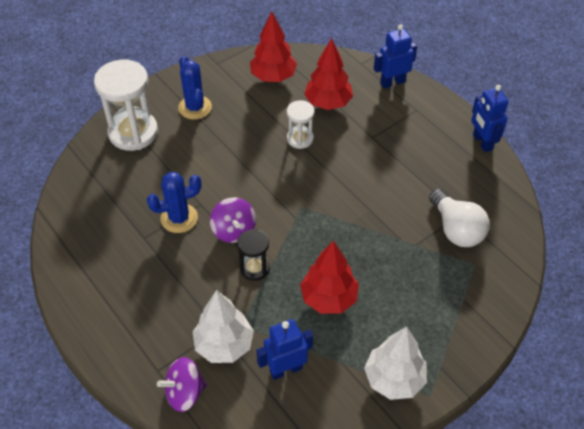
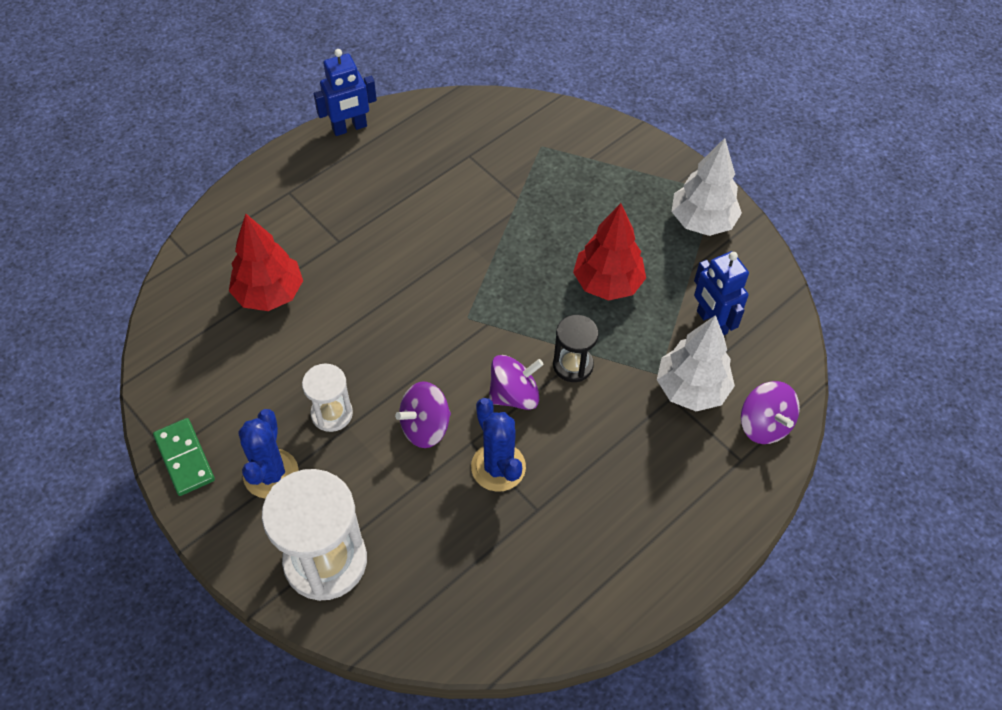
camera: 95 degrees left, 5 degrees up
blue cactus [178,56,212,119] -> blue cactus turned 60 degrees counterclockwise [238,409,299,498]
red tree [250,12,297,82] -> none
white hourglass [287,100,315,149] -> white hourglass moved to [302,363,353,432]
blue robot [374,24,417,89] -> none
white light bulb [429,189,490,247] -> none
none -> green domino [153,418,215,496]
none -> purple spinning top [395,381,451,448]

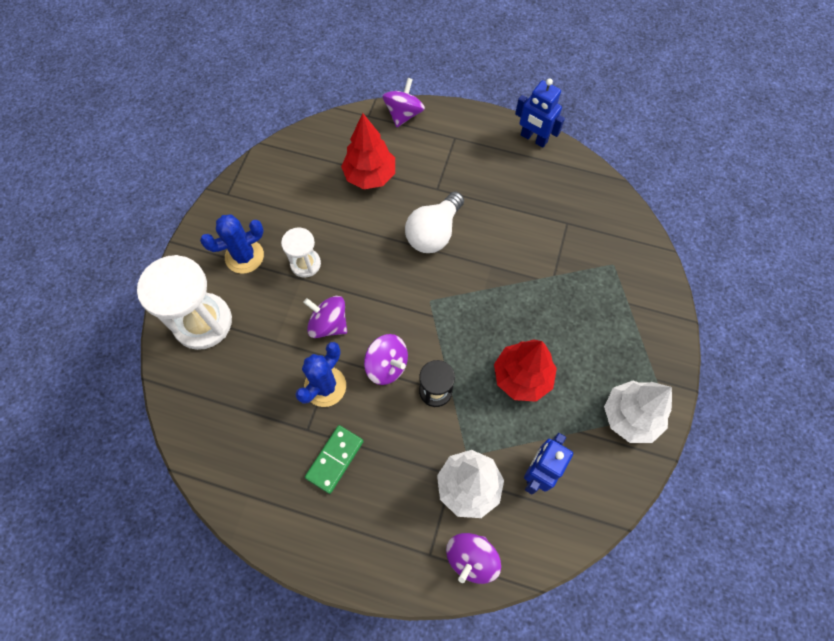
camera: 60 degrees right, 10 degrees up
green domino [153,418,215,496] -> green domino moved to [305,425,364,494]
none -> purple spinning top [382,78,425,127]
none -> white light bulb [405,192,464,253]

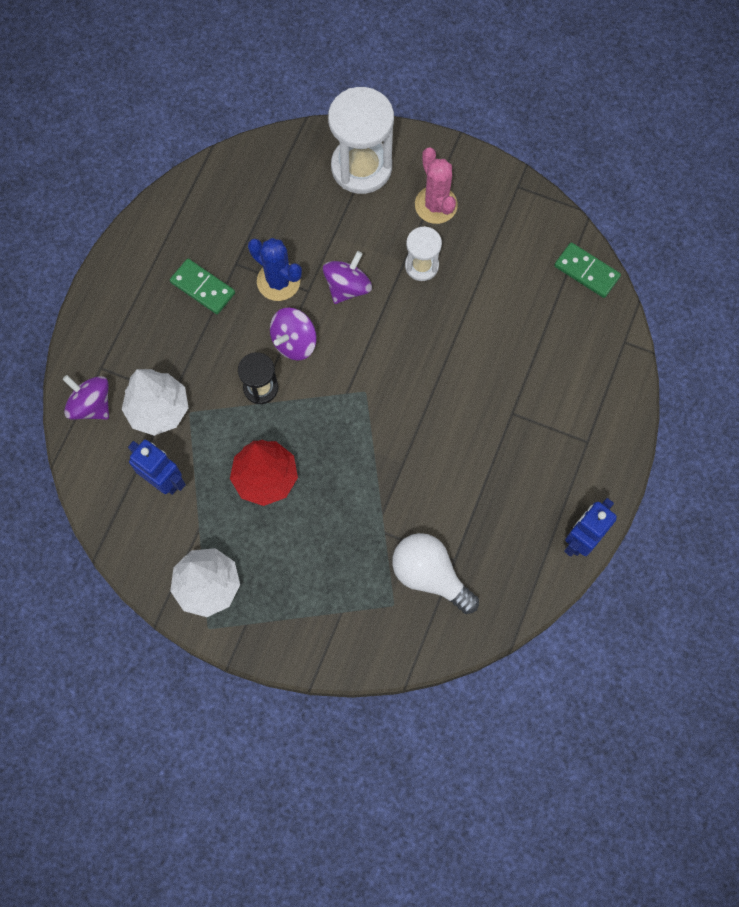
camera: 95 degrees right, 5 degrees up
blue cactus [200,215,264,274] -> pink cactus [415,147,458,224]
red tree [341,113,395,189] -> none
purple spinning top [382,78,425,127] -> none
white light bulb [405,192,464,253] -> white light bulb moved to [392,533,479,614]
none -> green domino [554,242,621,298]

